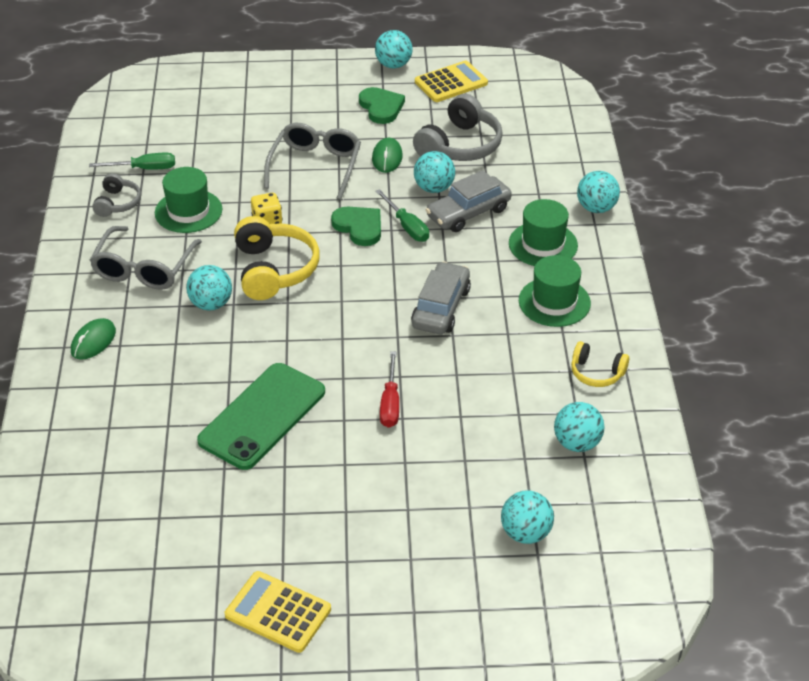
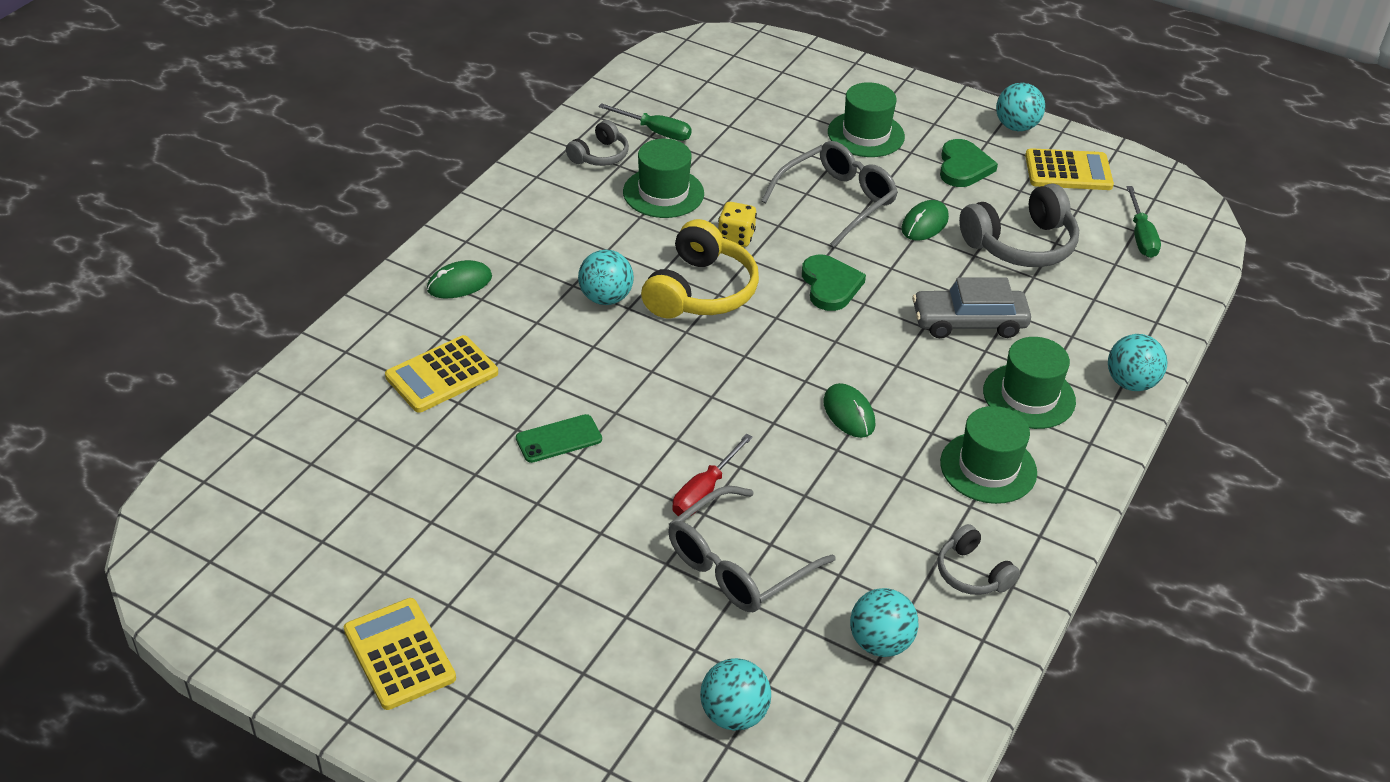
camera: 30 degrees right, 0 degrees up
grey glasses [90,226,202,290] -> grey glasses moved to [668,486,835,612]
green phone [197,363,325,470] -> green phone [516,414,602,463], size x0.49
green screwdriver [375,189,429,242] -> green screwdriver moved to [1126,186,1161,258]
grey car [411,261,471,334] -> green mouse [823,383,875,438]
turquoise ball [414,151,455,193] -> none
yellow headphones [571,341,629,387] -> grey headphones [938,524,1020,595]
none -> yellow calculator [385,335,498,413]
none -> green hat [828,82,905,157]

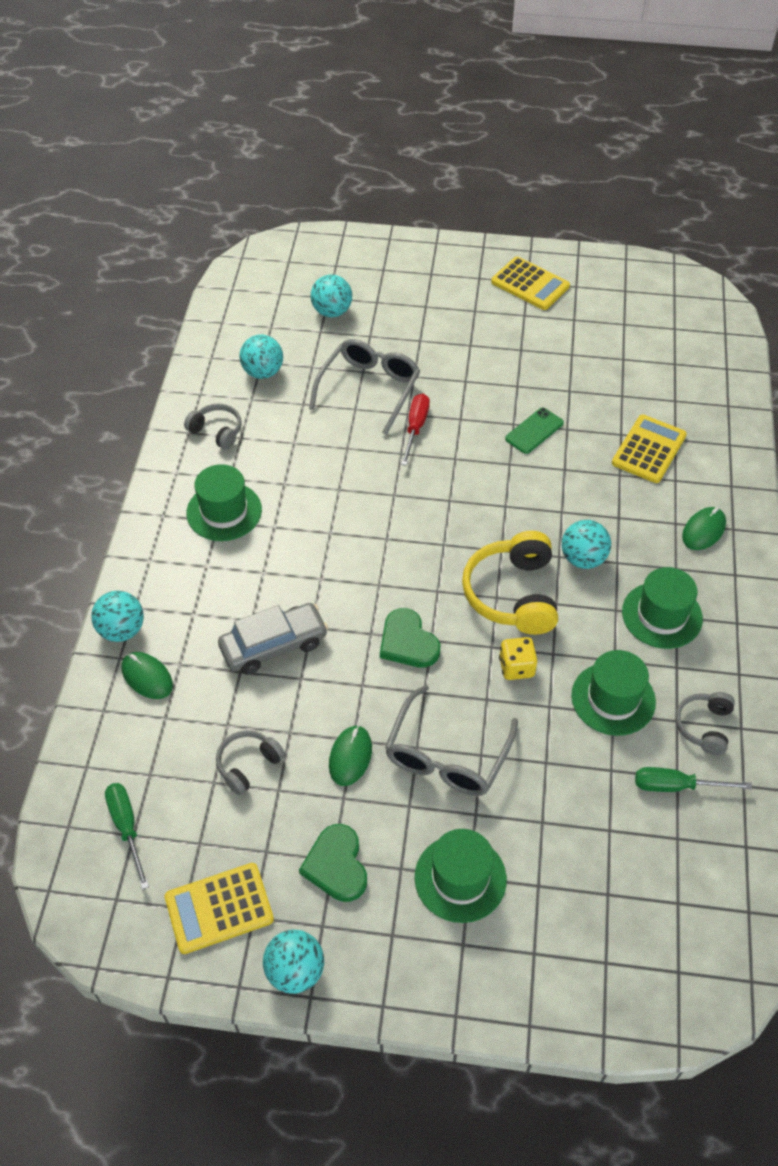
camera: 160 degrees right, 10 degrees up
green mouse [823,383,875,438] -> green mouse moved to [122,652,173,699]
grey headphones [959,184,1079,267] -> grey headphones [216,730,285,795], size x0.56
green hat [983,337,1076,429] -> green hat moved to [622,567,703,649]

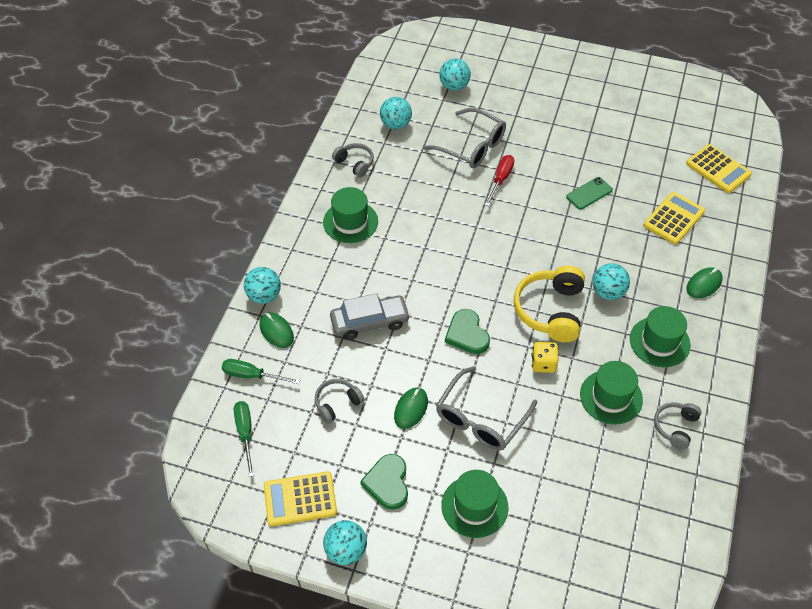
camera: 10 degrees right, 0 degrees up
grey glasses [309,339,420,435] -> grey glasses turned 90 degrees clockwise [423,108,506,168]
yellow calculator [491,257,570,310] -> yellow calculator moved to [686,144,752,193]
green screwdriver [635,767,752,792] -> green screwdriver moved to [222,359,300,384]

